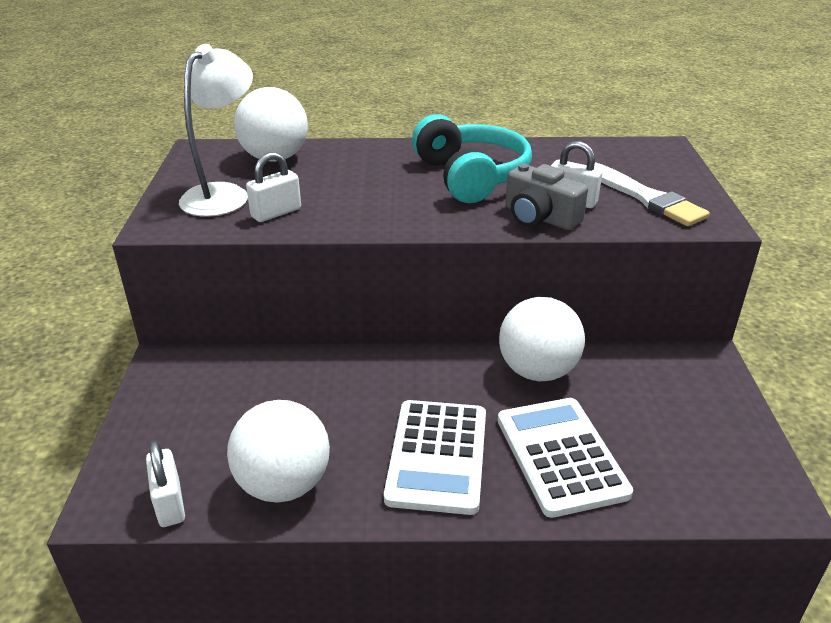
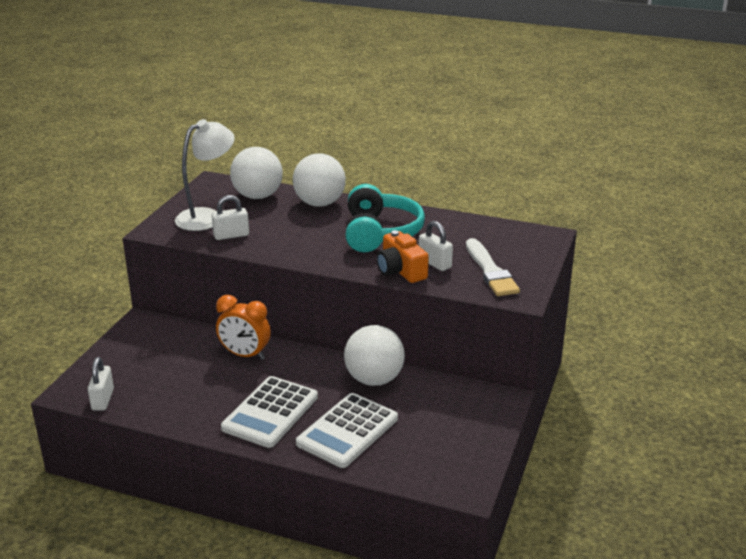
camera: 20 degrees right, 5 degrees down
white ball [227,400,330,502] -> white ball moved to [293,153,346,207]
white calculator [498,398,633,518] -> white calculator turned 150 degrees counterclockwise [296,393,398,468]
grey camera [505,163,588,230] -> orange camera [377,230,429,283]
none -> orange clock [216,295,271,360]

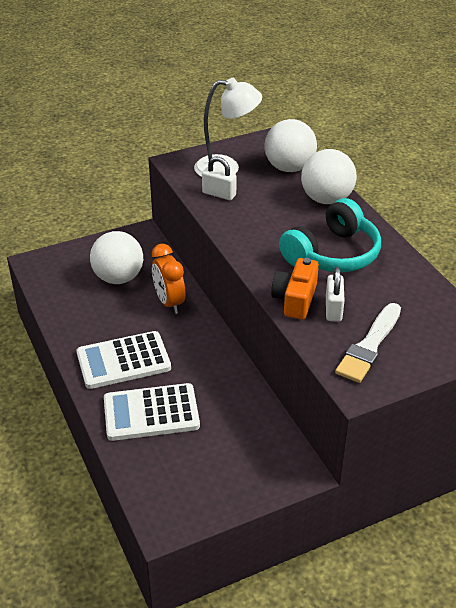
camera: 45 degrees right, 10 degrees up
white padlock [88,357,114,411] -> none
white ball [344,325,405,386] -> white ball moved to [90,231,143,284]

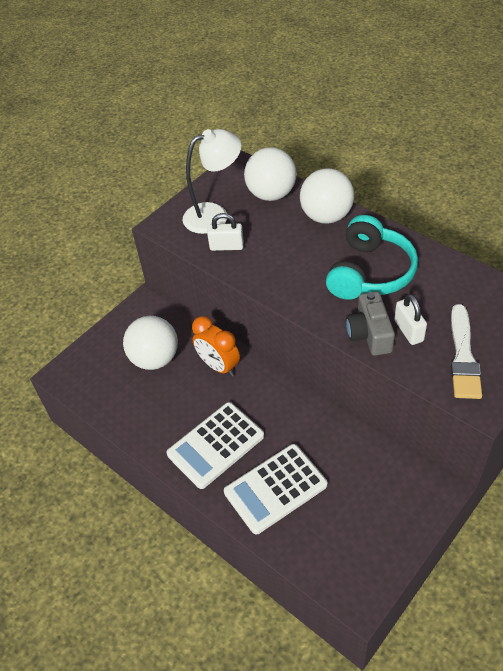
camera: 20 degrees left, 10 degrees up
orange camera [271,258,319,320] -> grey camera [346,291,395,356]

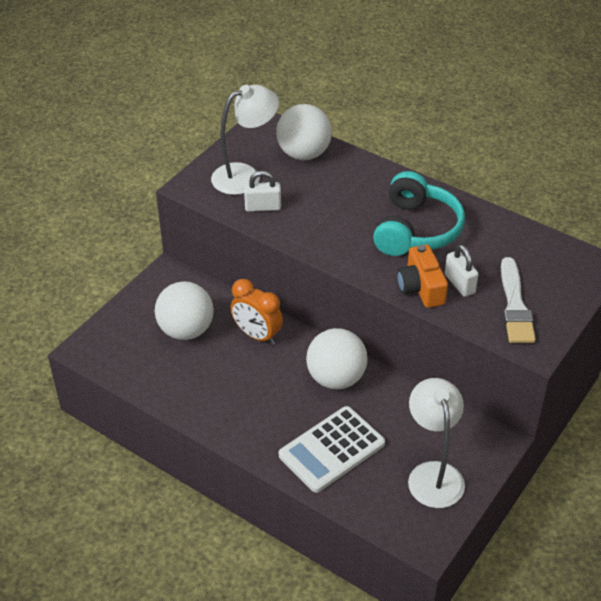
camera: 10 degrees left, 5 degrees down
white calculator [167,402,264,489] -> none
white ball [300,168,354,224] -> white ball moved to [306,328,368,389]
grey camera [346,291,395,356] -> orange camera [397,245,448,308]
none -> white lamp [408,378,465,508]

